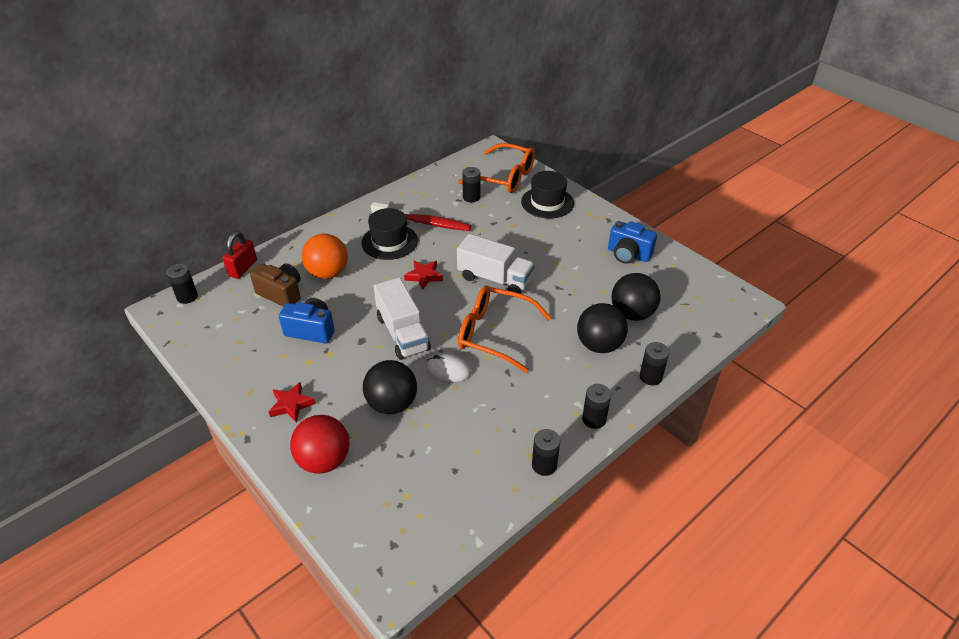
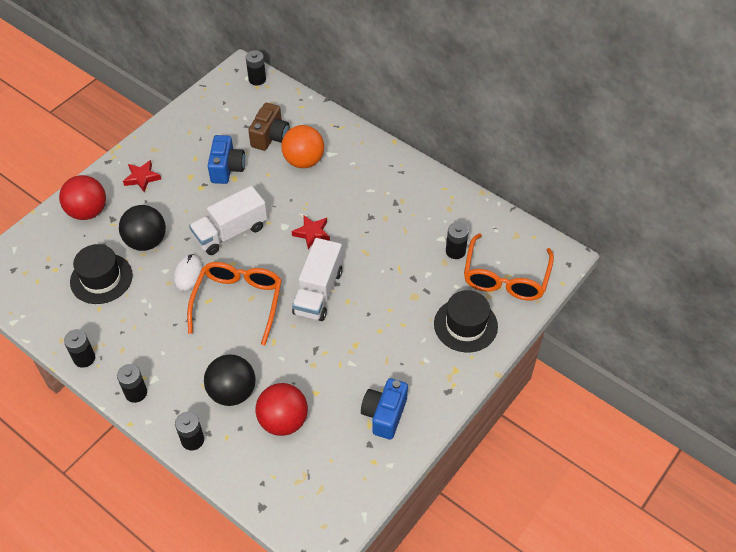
camera: 80 degrees right, 10 degrees up
red padlock [223,231,257,279] -> none
black hat [361,208,418,260] -> black hat moved to [70,244,133,304]
red toothbrush [371,202,471,231] -> none
black ball [611,273,661,321] -> red ball [256,383,308,436]

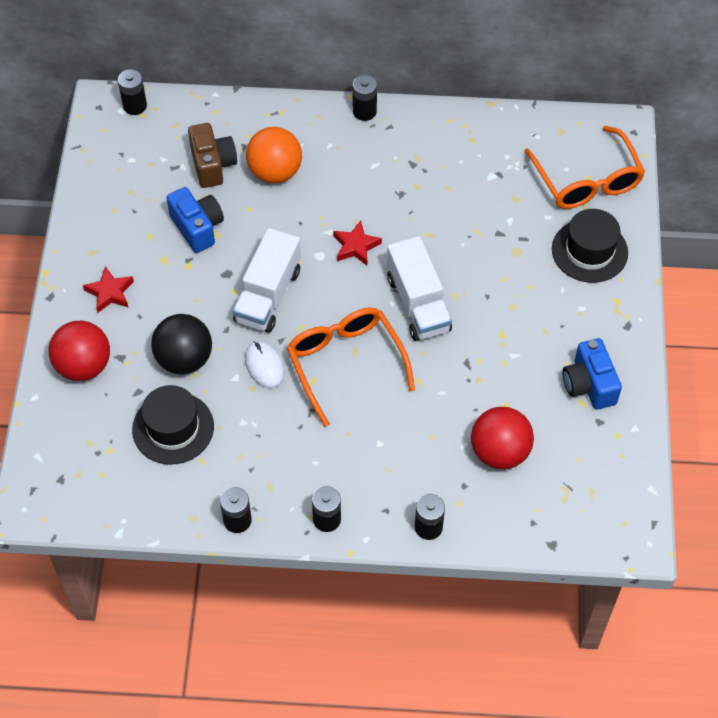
camera: 35 degrees left, 5 degrees up
black ball [204,355,256,406] -> none
black battery [446,222,469,259] -> black battery moved to [353,75,377,121]

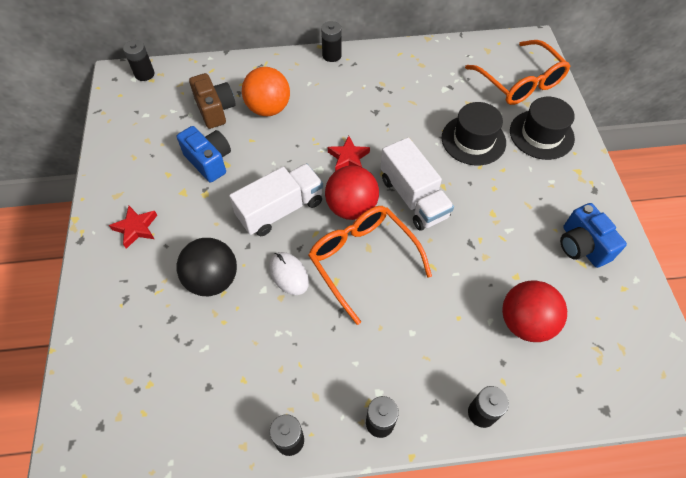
camera: 10 degrees left, 0 degrees up
red ball [49,321,110,381] -> red ball moved to [325,165,379,220]
black hat [132,385,214,465] -> black hat moved to [442,102,506,166]
white truck [233,228,301,333] -> white truck turned 135 degrees counterclockwise [229,163,323,236]

